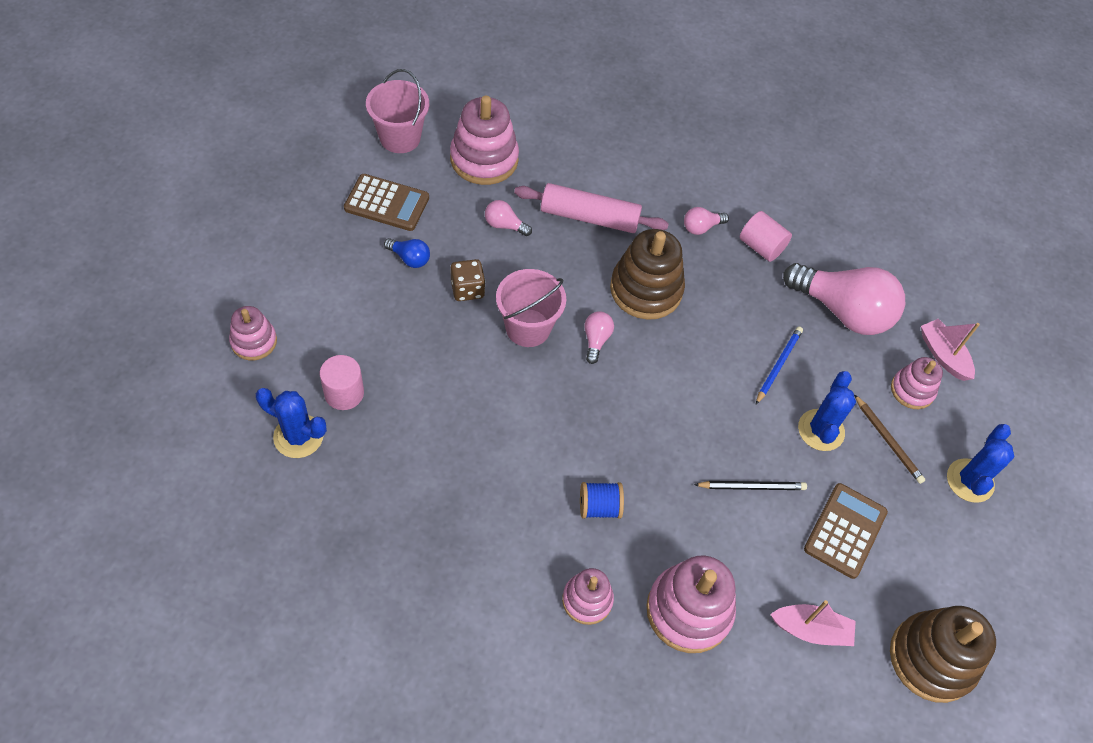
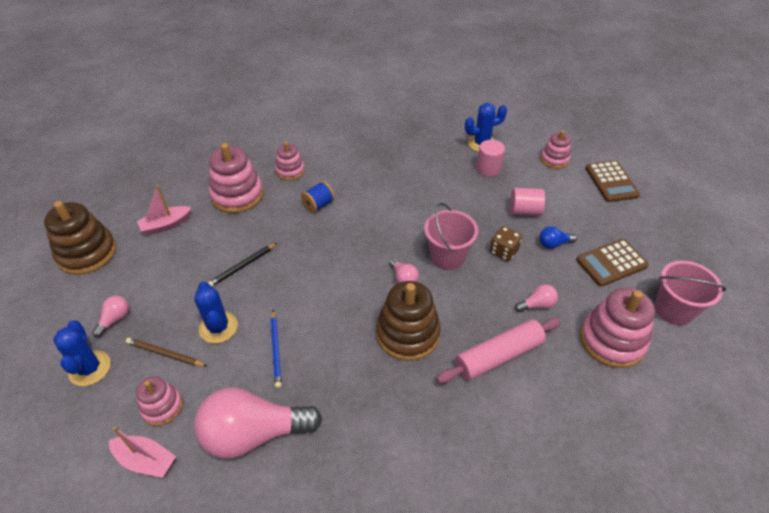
camera: 145 degrees right, 10 degrees down
pink light bulb [684,207,729,235] -> pink light bulb moved to [92,296,129,337]
pink cylinder [740,211,792,262] -> pink cylinder moved to [510,188,545,216]
brown calculator [804,483,888,579] -> brown calculator moved to [585,161,640,202]

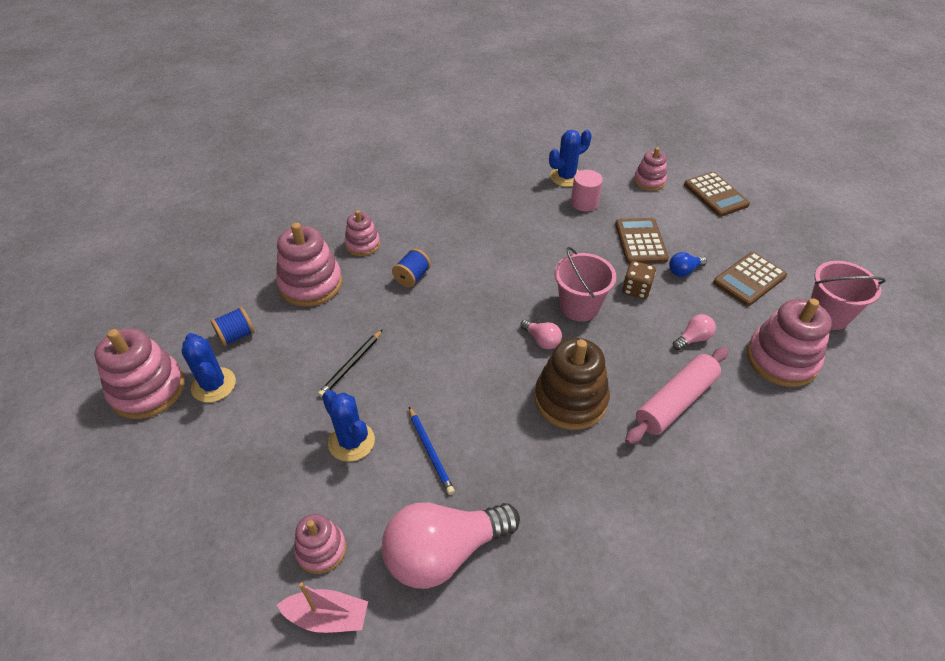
camera: 15 degrees left, 0 degrees up
brown stacking toy [44,201,116,275] -> pink stacking toy [95,328,185,419]
blue cactus [53,320,111,386] -> blue cactus moved to [182,333,236,403]
pink light bulb [92,296,129,337] -> none
brown pencil [126,338,207,367] -> none
pink boat [137,184,192,235] -> blue spool [211,307,255,346]
pink cylinder [510,188,545,216] -> brown calculator [615,218,669,264]

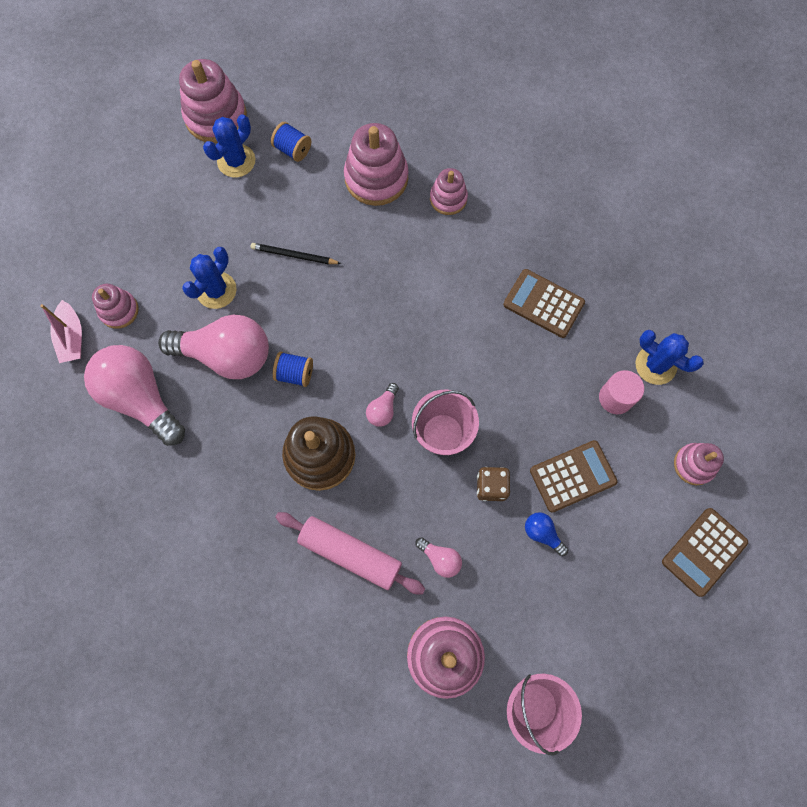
camera: 70 degrees right, 25 degrees up
blue spool [392,248,431,287] -> blue spool moved to [273,351,313,387]
blue pencil [409,407,455,495] -> pink light bulb [158,314,269,379]
brown calculator [713,252,787,306] -> brown calculator moved to [503,269,585,338]

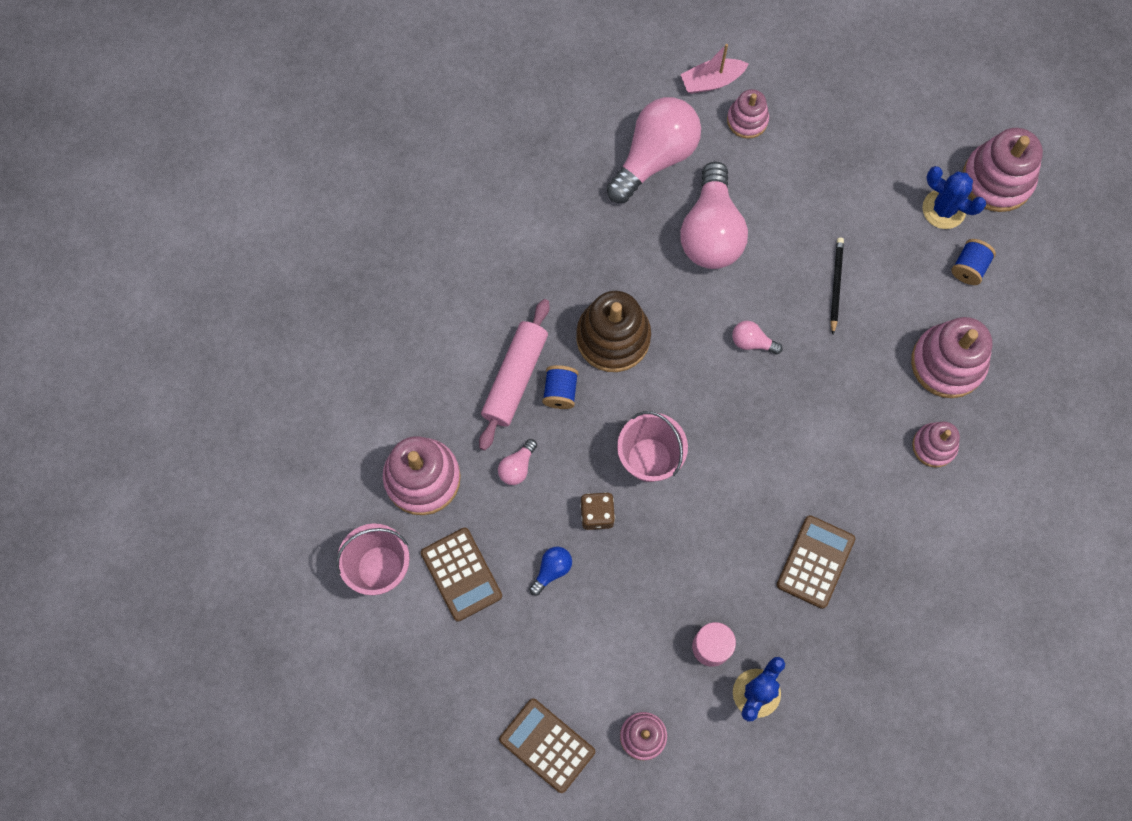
camera: 85 degrees right, 0 degrees up
blue cactus [182,247,237,309] -> none
blue spool [273,351,313,387] -> blue spool moved to [542,365,578,409]
pink light bulb [366,383,399,427] -> pink light bulb moved to [732,321,783,354]
brown calculator [530,440,618,513] -> brown calculator moved to [421,528,502,622]

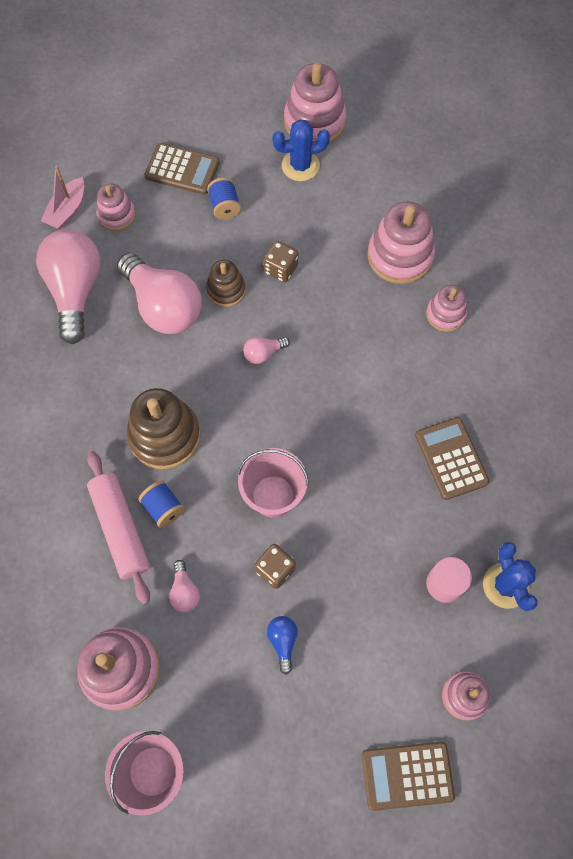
camera: 45 degrees left, 5 degrees down
brown calculator [421,528,502,622] -> brown calculator moved to [144,143,220,195]
black pencil [830,238,844,334] -> brown dice [263,241,298,282]
blue spool [952,239,996,285] -> blue spool moved to [207,177,241,220]
none -> brown stacking toy [206,260,246,307]

